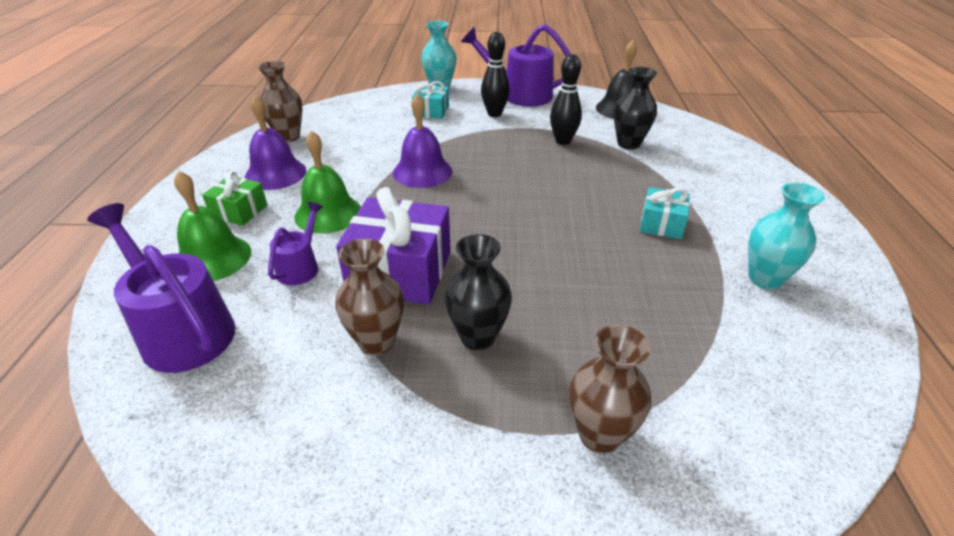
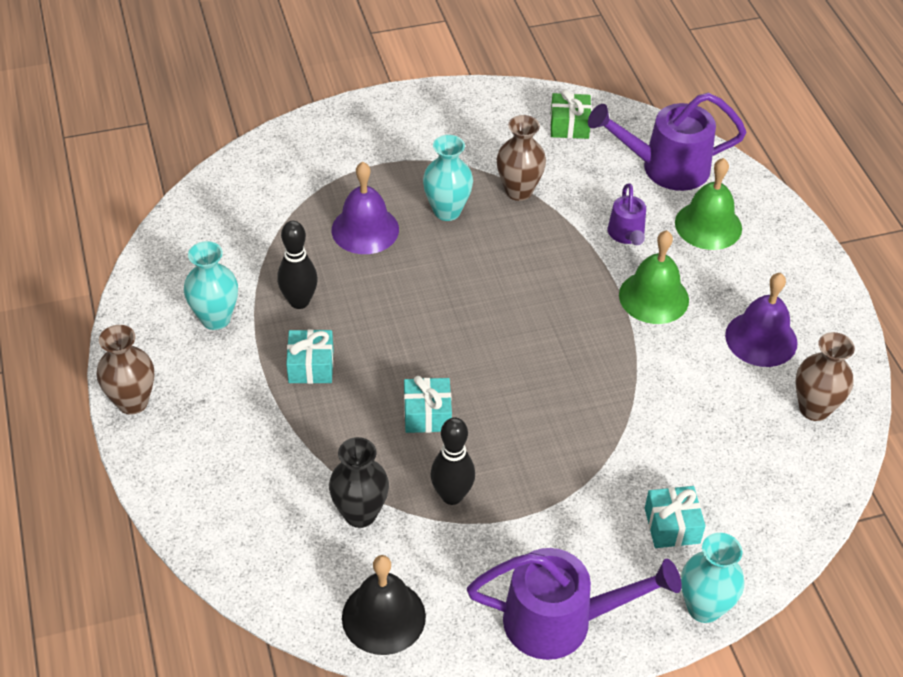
camera: 160 degrees right, 10 degrees up
purple watering can [87,203,235,373] -> purple watering can turned 150 degrees clockwise [588,93,747,191]
green gift [202,171,268,226] -> green gift moved to [550,89,592,139]
purple gift [336,187,451,305] -> none
purple bell [393,94,453,188] -> purple bell moved to [331,162,399,254]
black vase [445,234,512,350] -> turquoise vase [423,135,473,221]
black bowling pin [481,32,510,117] -> black bowling pin moved to [277,221,318,309]
brown vase [569,325,651,454] -> brown vase moved to [97,325,154,414]
none -> turquoise gift [404,376,452,433]

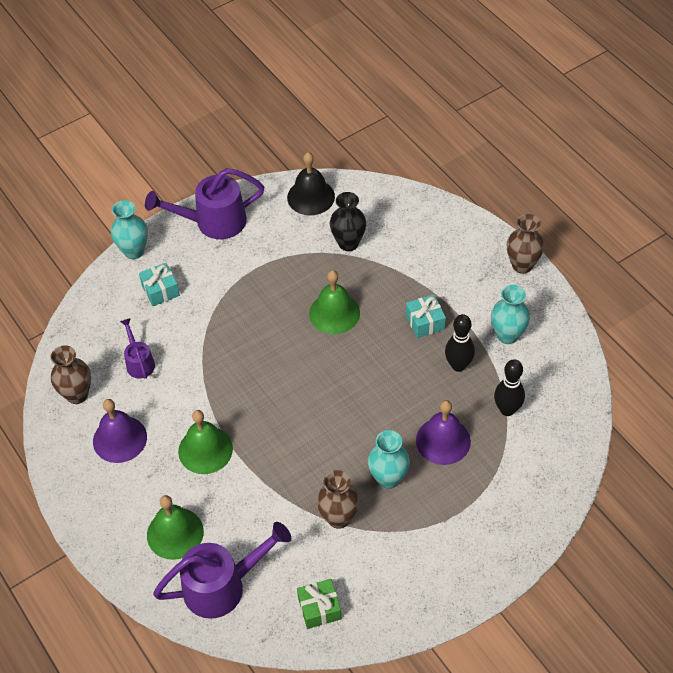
camera: 165 degrees right, 5 degrees up
turquoise gift [404,376,452,433] -> green bell [309,270,360,334]
black bowling pin [431,417,475,505] -> black bowling pin moved to [494,359,525,416]
purple watering can [608,183,646,245] -> purple watering can moved to [120,318,155,379]

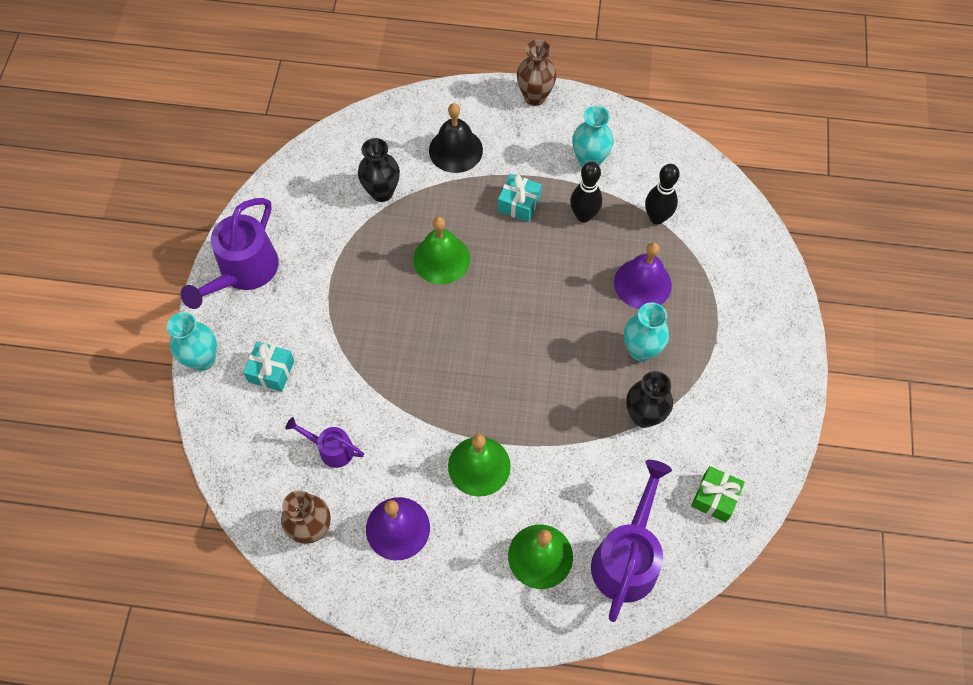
camera: 50 degrees left, 10 degrees up
black bell [287,152,335,215] -> black bell moved to [429,103,483,173]
brown vase [317,470,359,529] -> black vase [626,371,673,428]

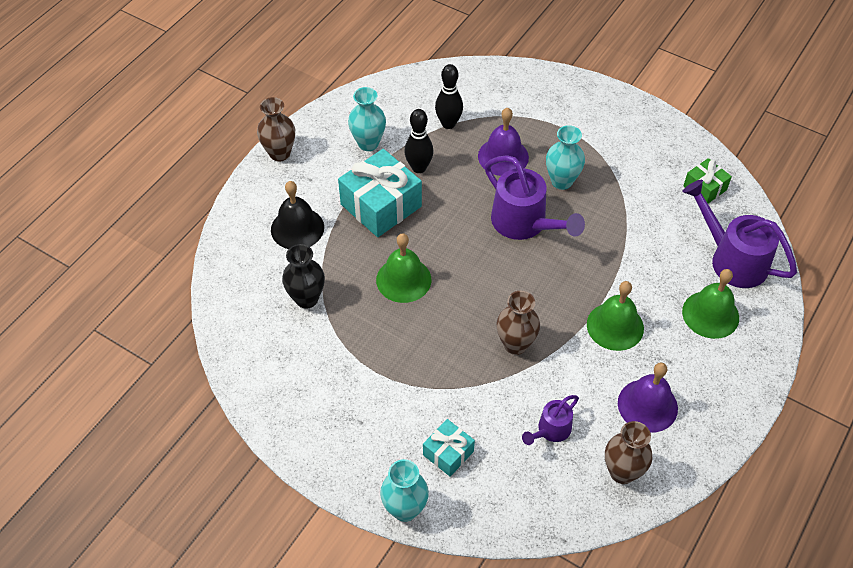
camera: 65 degrees left, 10 degrees down
purple watering can [181,198,279,309] -> purple watering can moved to [485,155,585,240]
turquoise gift [498,174,541,222] -> turquoise gift [338,149,422,237], size x1.86
black vase [626,371,673,428] -> none
none -> brown vase [496,291,540,355]

